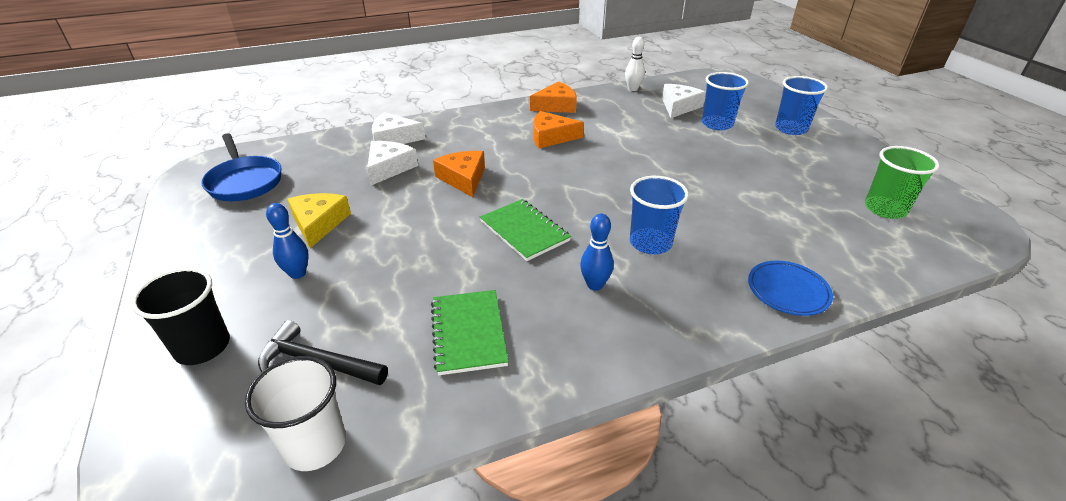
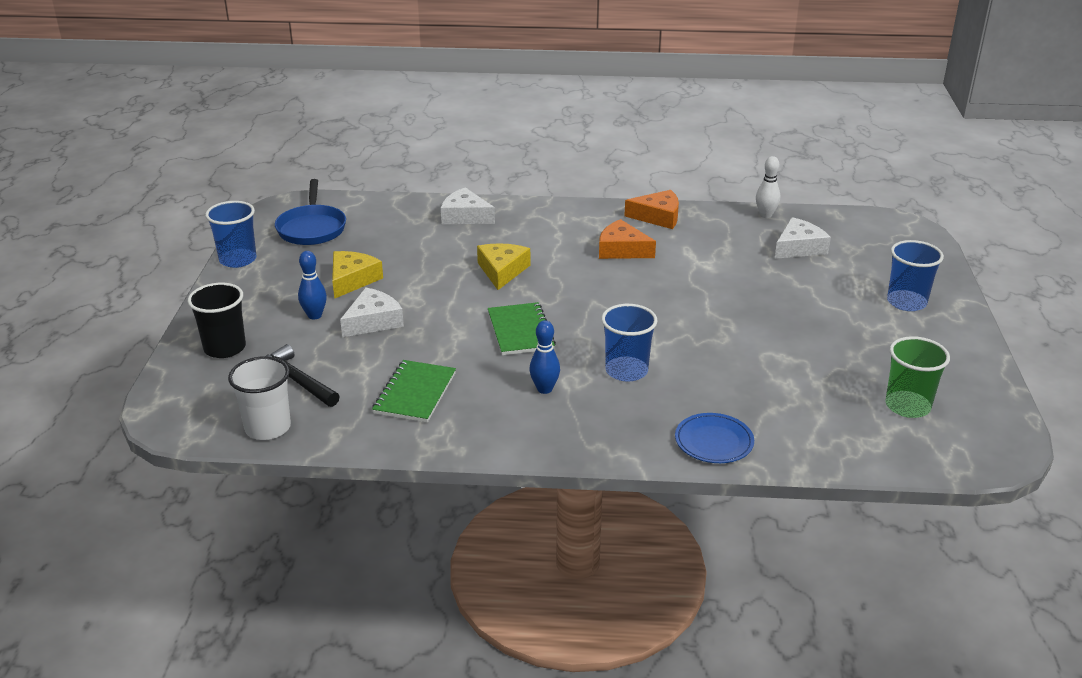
camera: 25 degrees right, 5 degrees down
white cheese [367,141,418,185] -> white cheese moved to [340,288,404,337]
orange cheese [433,151,485,197] -> yellow cheese [477,243,530,290]
blue cup [702,72,749,130] -> blue cup moved to [205,201,257,268]

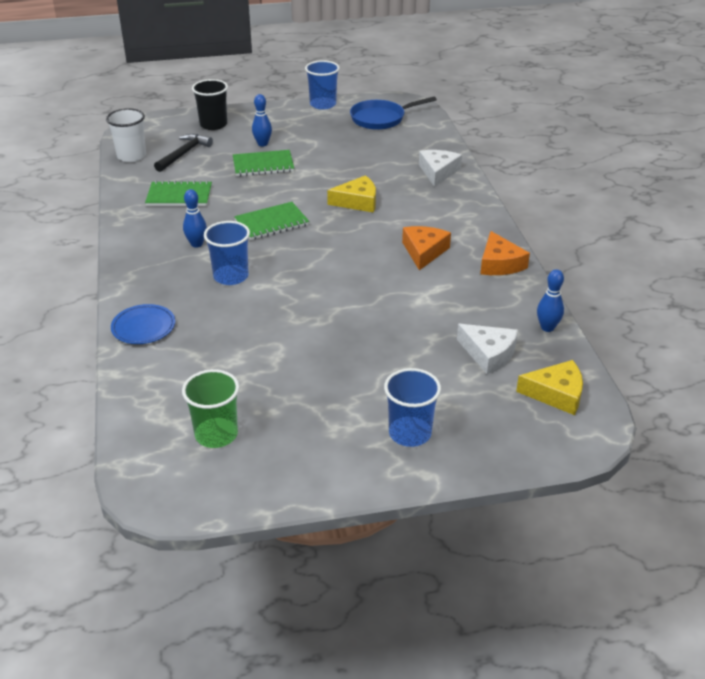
camera: 75 degrees right, 5 degrees up
yellow cheese [332,251,383,299] -> yellow cheese moved to [516,360,583,415]
white cheese [340,288,404,337] -> green notebook [233,150,294,176]
white bowling pin [756,156,780,218] -> blue bowling pin [537,269,564,332]

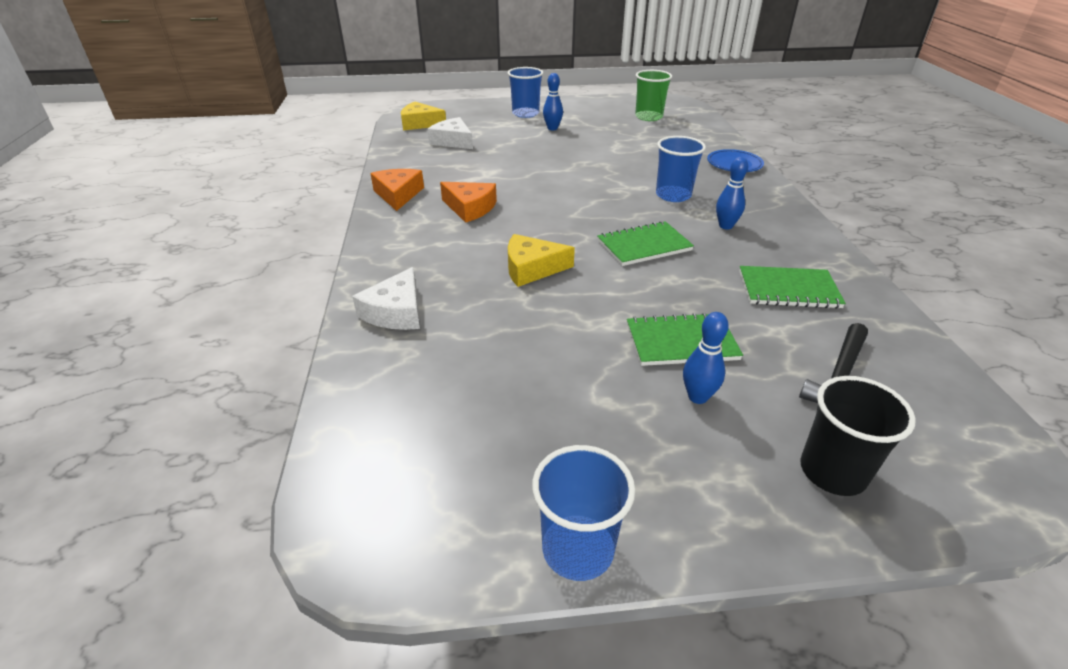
camera: 175 degrees left, 0 degrees up
white cup [106,108,146,162] -> none
blue pan [350,96,437,130] -> none
orange cheese [402,226,451,270] -> orange cheese turned 75 degrees counterclockwise [440,182,497,223]
blue bowling pin [537,269,564,332] -> blue bowling pin moved to [543,73,563,131]

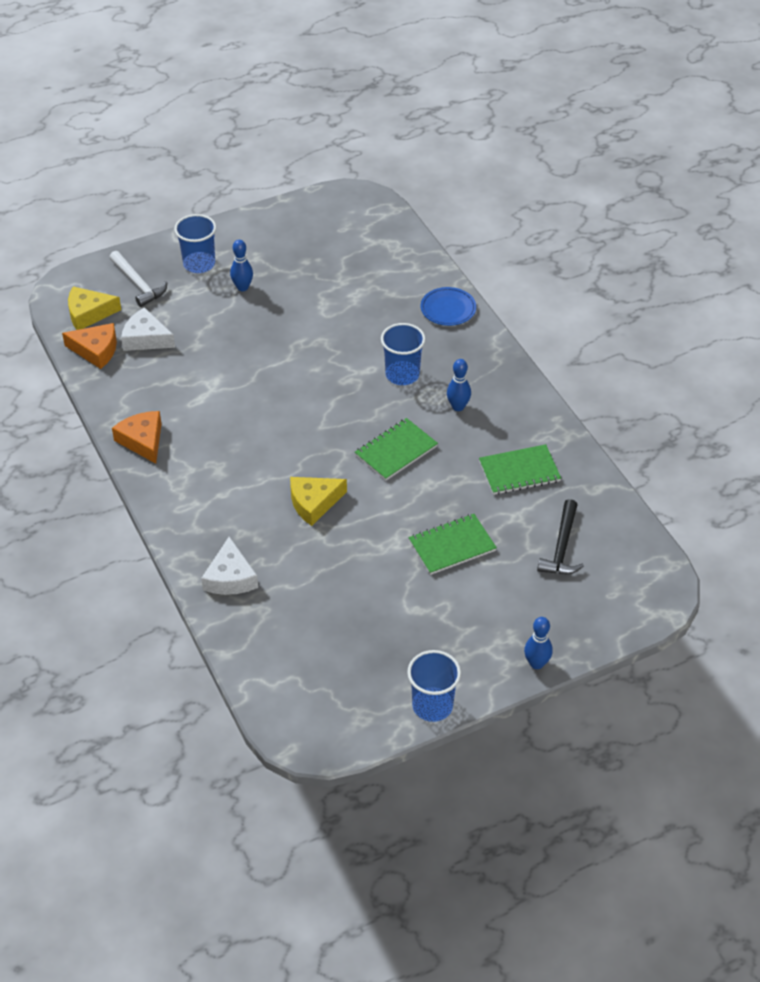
camera: 20 degrees left, 10 degrees up
orange cheese [440,182,497,223] -> orange cheese moved to [62,323,117,369]
green cup [635,70,672,121] -> none
blue bowling pin [683,312,729,404] -> blue bowling pin moved to [524,617,553,669]
black cup [800,376,916,496] -> none
none -> white hammer [110,251,167,307]

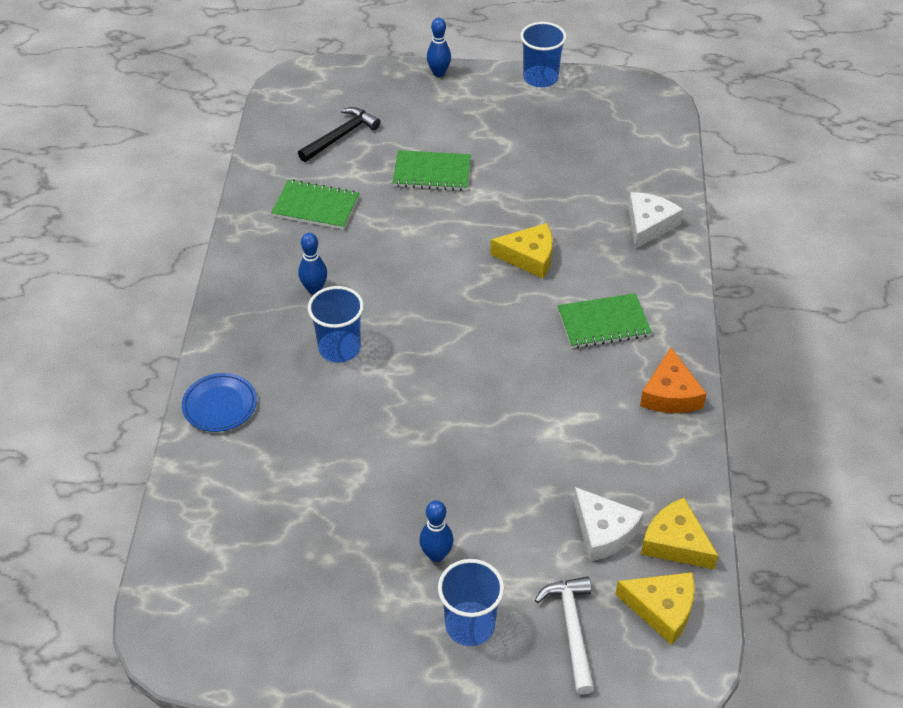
camera: 150 degrees left, 0 degrees up
orange cheese [62,323,117,369] -> yellow cheese [641,498,718,570]
green notebook [355,418,438,481] -> green notebook moved to [558,293,652,348]

